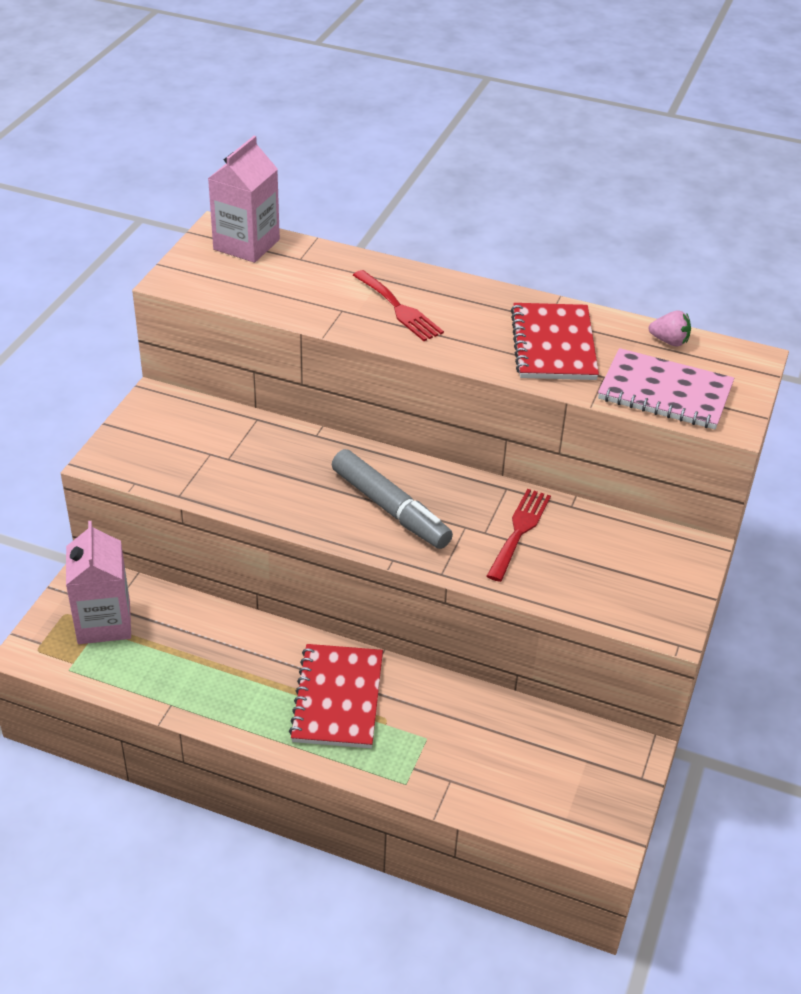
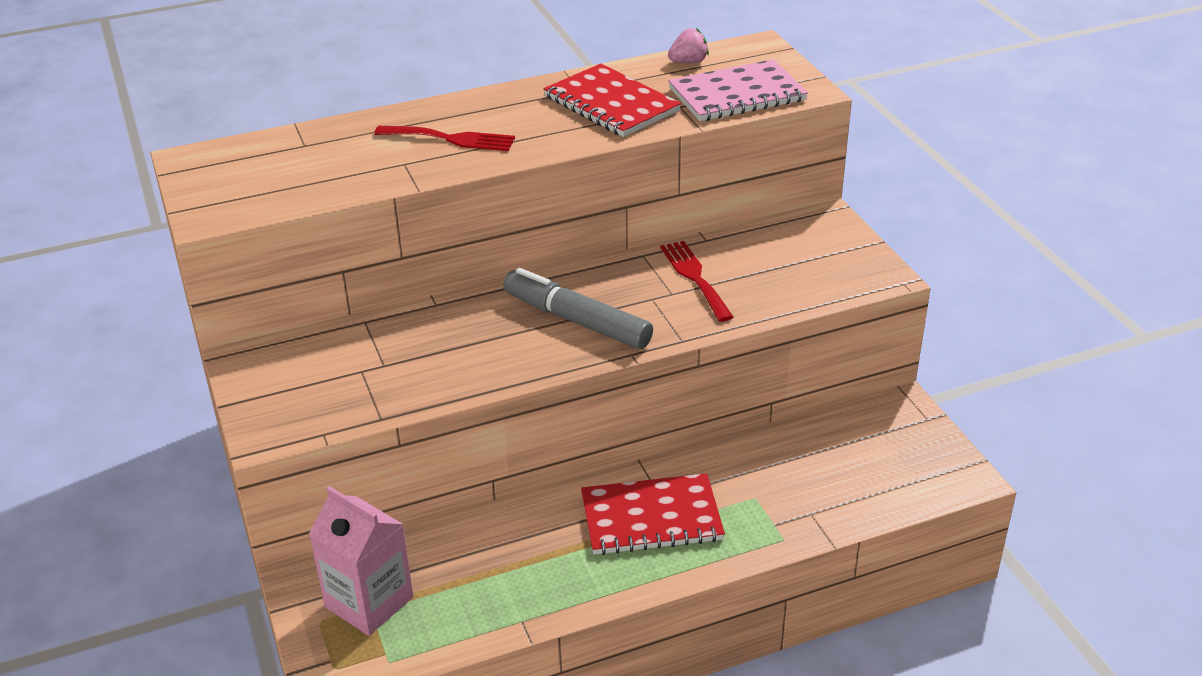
camera: 40 degrees left, 5 degrees down
pink carton [208,136,280,263] -> none
red notebook [289,644,383,748] -> red notebook turned 60 degrees counterclockwise [581,473,725,555]
grey marker [332,449,453,549] -> grey marker turned 150 degrees counterclockwise [503,268,653,349]

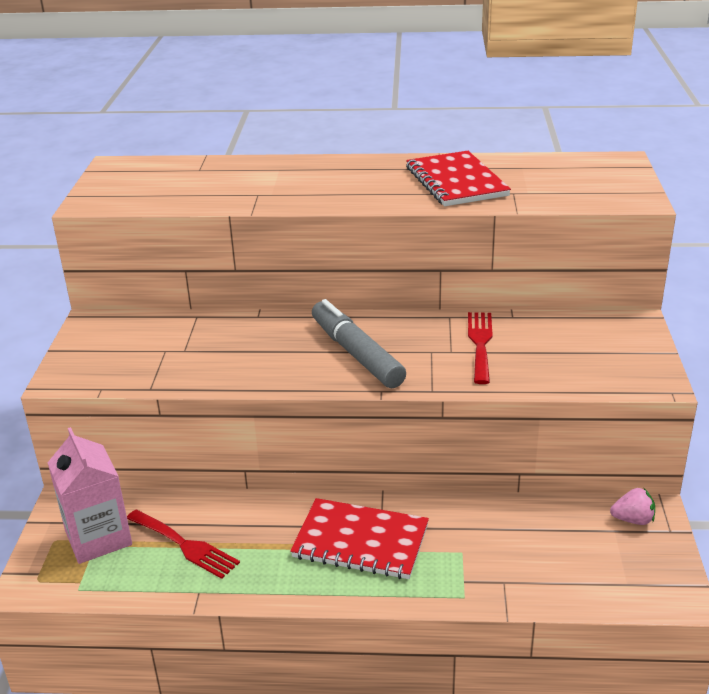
camera: 25 degrees right, 5 degrees down
red fork [374,126,515,151] -> red fork moved to [127,509,240,579]
pink strawberry [668,28,709,63] -> pink strawberry moved to [610,488,655,525]
pink notebook [668,59,808,121] -> none

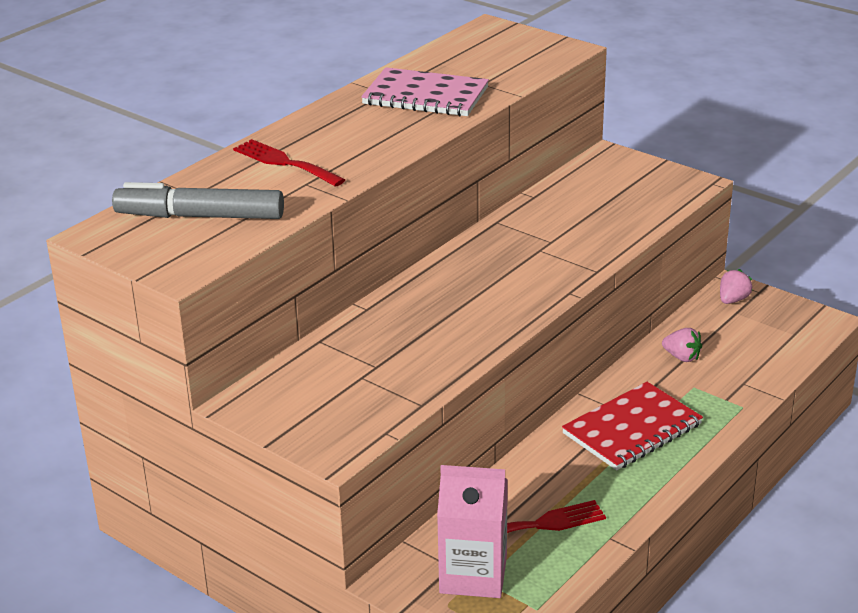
camera: 55 degrees left, 0 degrees up
grey marker [312,299,406,388] -> grey marker moved to [112,182,284,219]
red notebook [406,151,511,206] -> pink notebook [361,67,489,116]
red fork [468,312,493,384] -> red fork moved to [233,139,345,187]
none -> pink strawberry [662,328,702,362]

